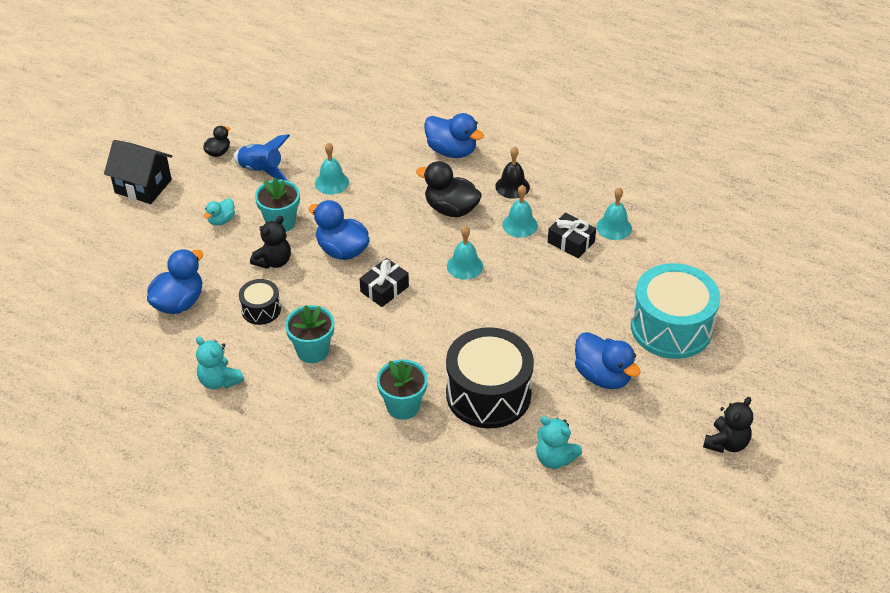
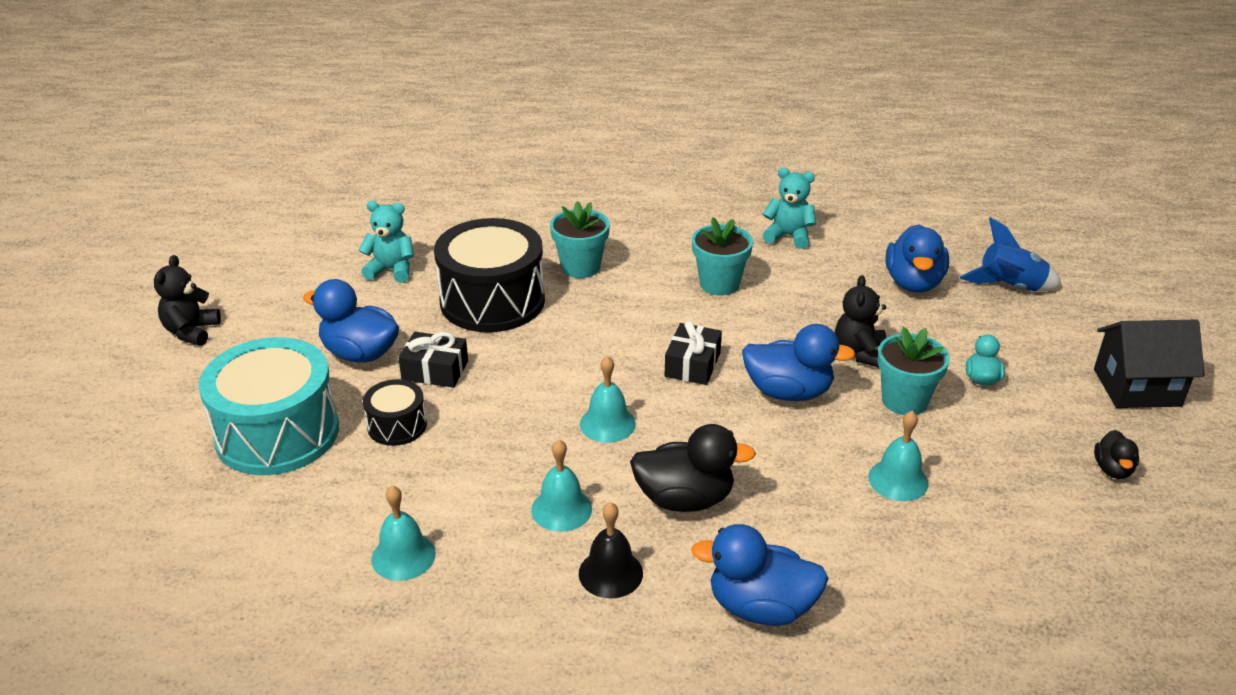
camera: 155 degrees right, 10 degrees down
blue rocket [233,134,290,181] -> blue rocket moved to [960,217,1062,291]
black drum [239,279,281,325] -> black drum moved to [363,379,427,446]
black gift [548,213,596,258] -> black gift moved to [398,332,468,388]

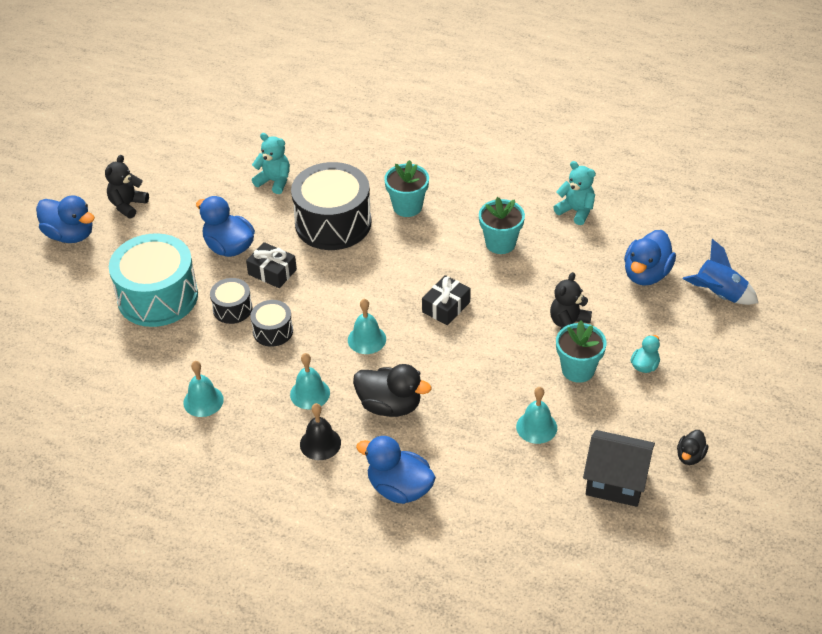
camera: 20 degrees right, 10 degrees up
blue duck [742,324,856,401] -> blue duck moved to [36,195,95,243]
black house [1094,319,1205,408] -> black house moved to [583,430,655,507]
none -> black drum [250,300,293,347]

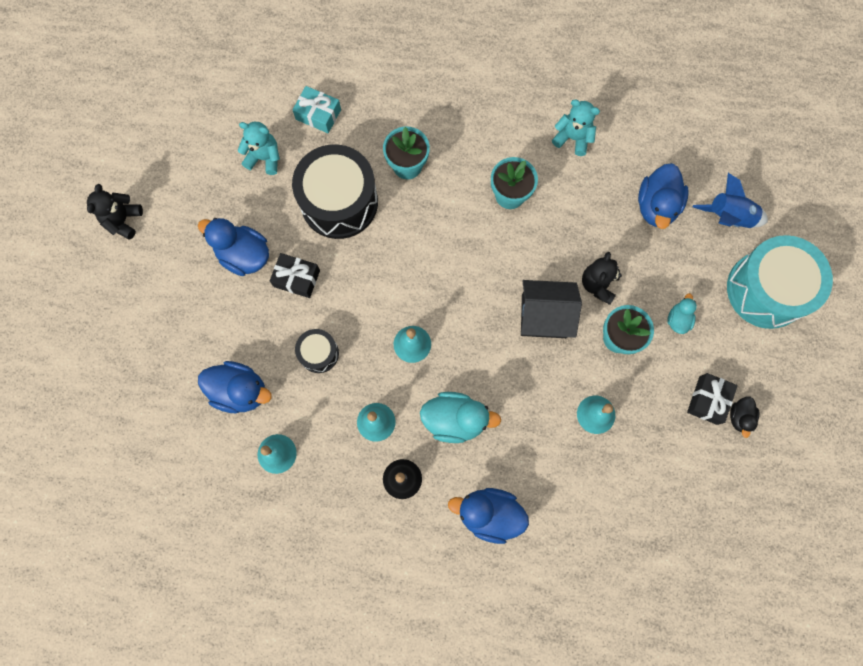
camera: 15 degrees left, 30 degrees up
blue duck [36,195,95,243] -> blue duck moved to [198,361,272,414]
turquoise drum [109,233,198,327] -> turquoise drum moved to [727,235,833,329]
black drum [210,278,253,324] -> none
black duck [353,364,431,417] -> turquoise duck [420,392,501,443]
black gift [422,275,471,325] -> black gift moved to [687,373,738,425]
black house [583,430,655,507] -> black house moved to [521,280,582,338]
none -> turquoise gift [293,86,341,133]

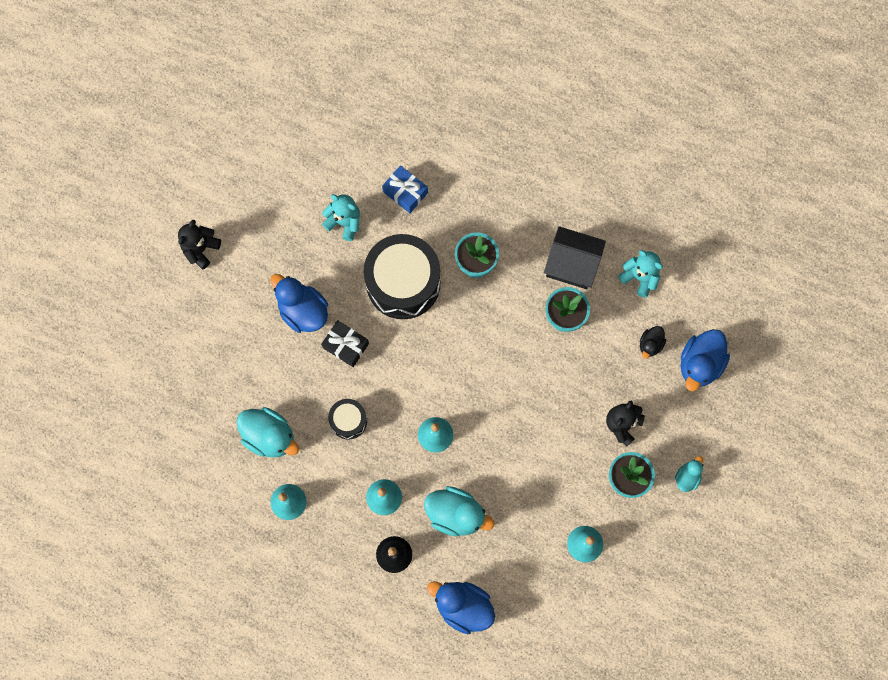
camera: 15 degrees right, 0 degrees up
blue duck [198,361,272,414] -> turquoise duck [236,407,299,458]
turquoise gift [293,86,341,133] -> blue gift [382,165,428,213]
black house [521,280,582,338] -> black house moved to [544,226,606,289]
black gift [687,373,738,425] -> none
blue rocket [693,173,768,228] -> none
turquoise drum [727,235,833,329] -> none
black duck [730,396,759,438] -> black duck moved to [640,326,666,359]

